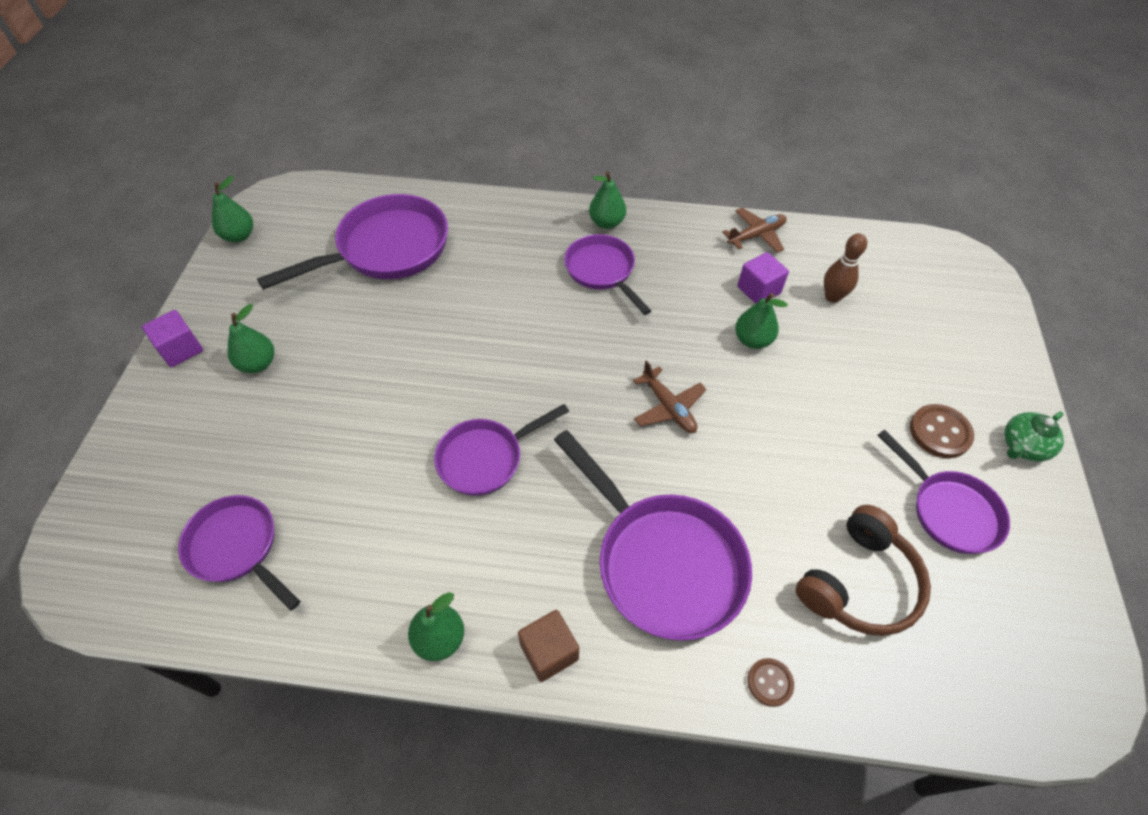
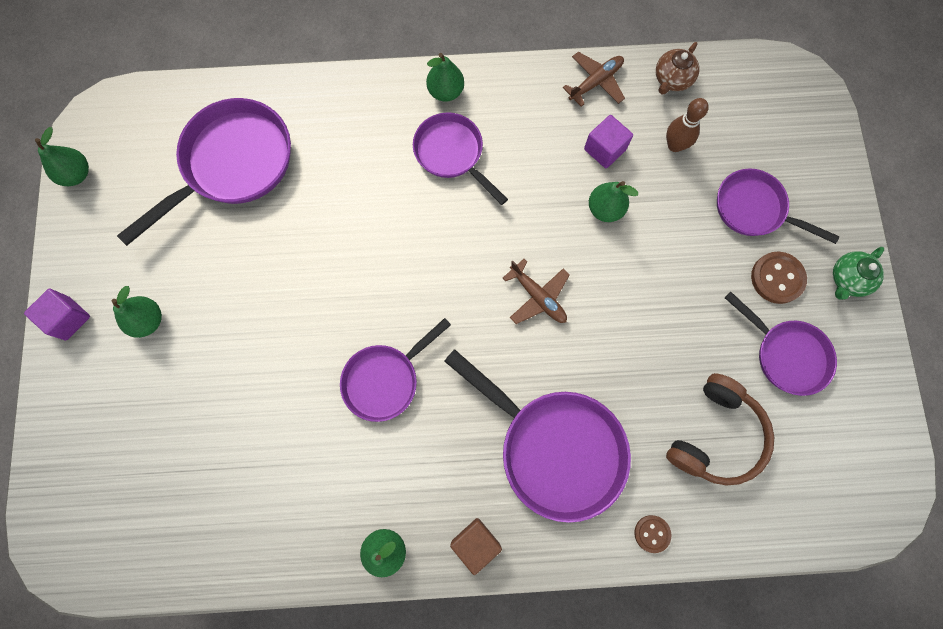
camera: 10 degrees left, 20 degrees up
purple pan [178,495,300,611] -> purple pan moved to [717,169,839,244]
none -> brown teapot [656,42,699,94]

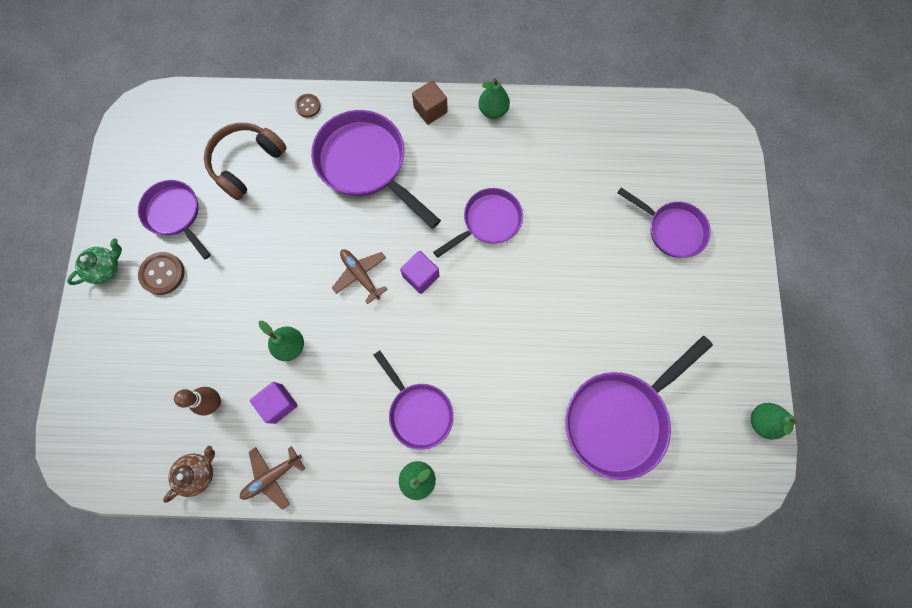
camera: 175 degrees left, 0 degrees up
purple cube [24,289,90,340] -> purple cube moved to [400,251,439,294]
green pear [111,286,162,338] -> none
purple pan [717,169,839,244] -> purple pan moved to [617,188,711,258]

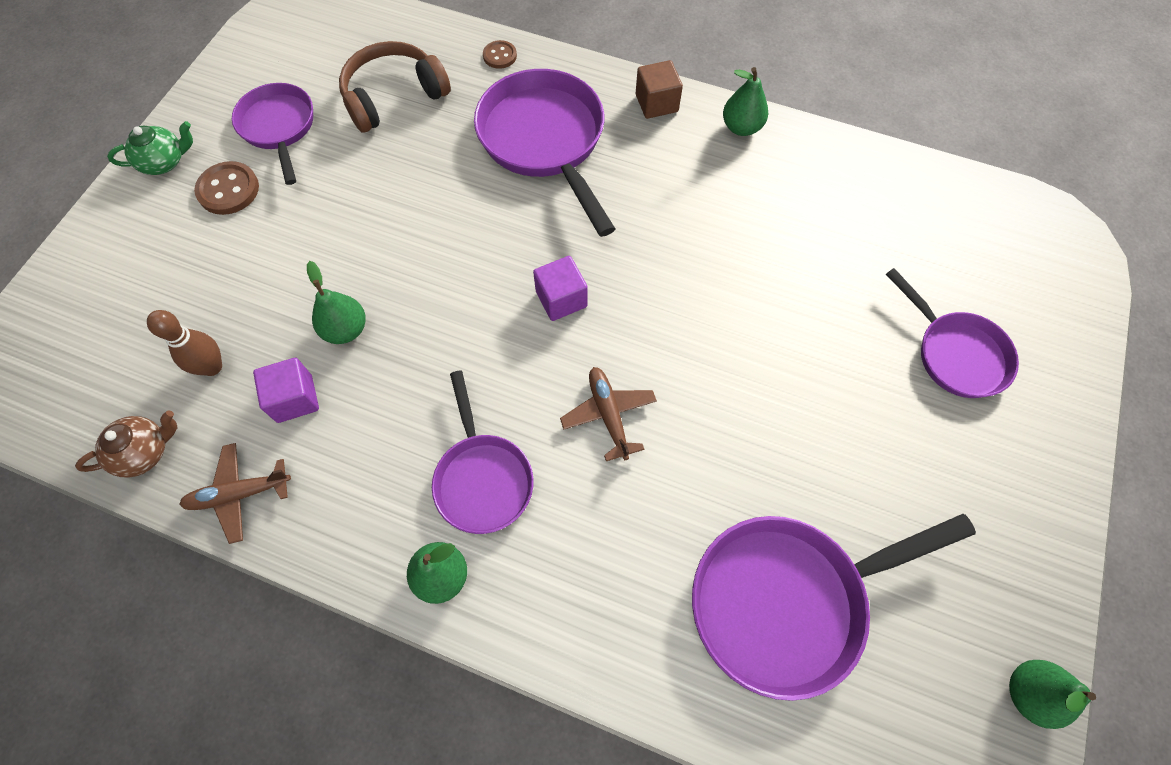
camera: 20 degrees right, 10 degrees down
brown plane [332,249,388,304] -> brown plane moved to [560,367,657,461]
purple pan [433,188,523,258] -> none

